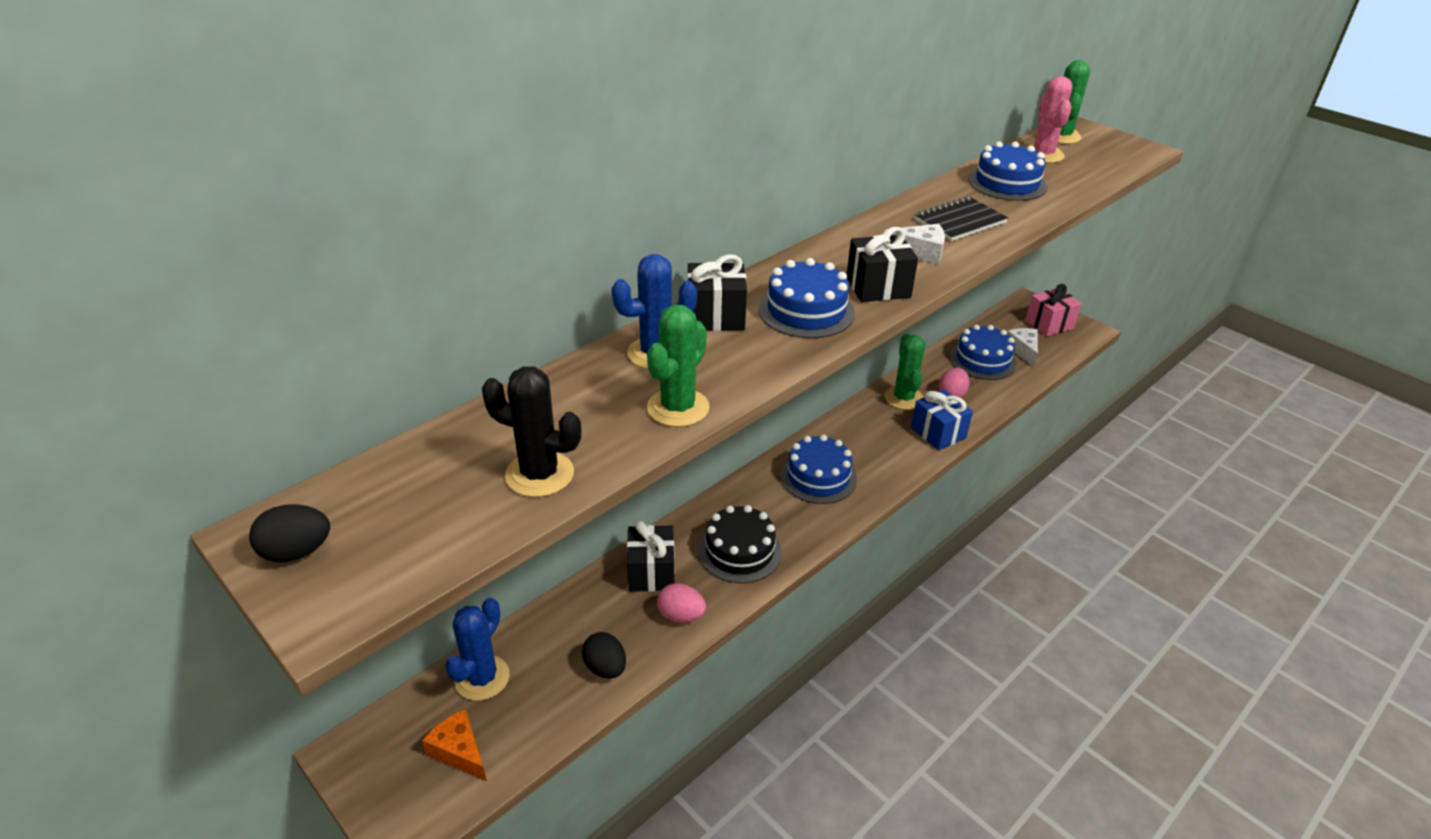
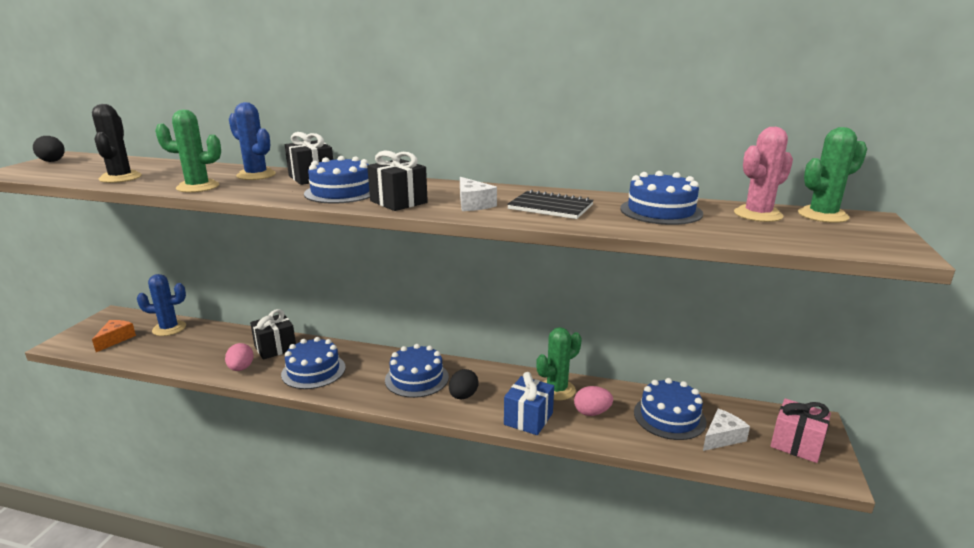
camera: 60 degrees right, 15 degrees down
black egg [582,632,626,679] -> black egg moved to [449,369,479,399]
black cake [698,505,782,583] -> blue cake [281,337,346,389]

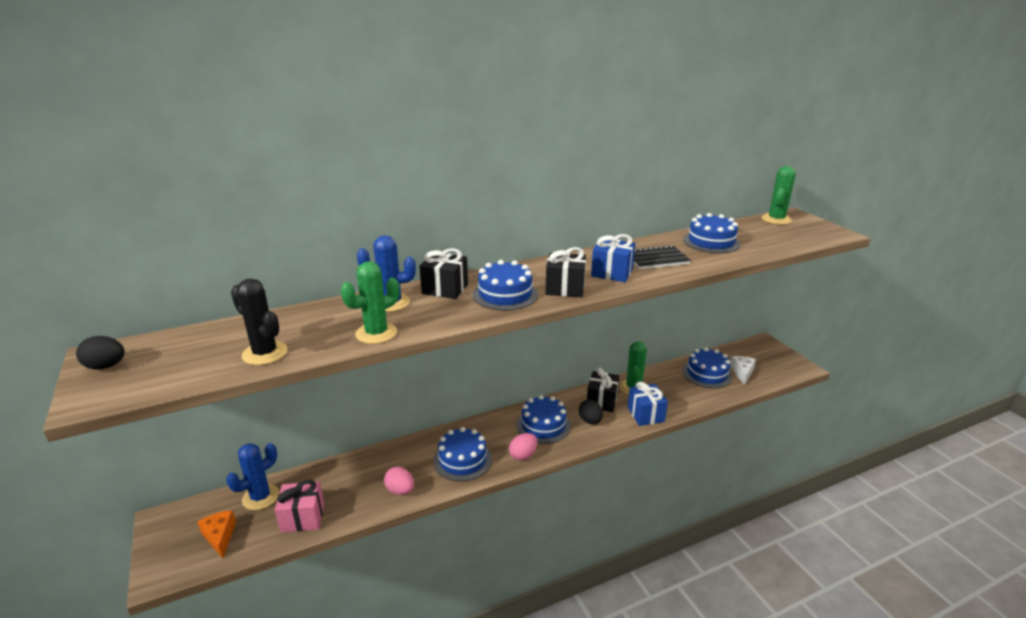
camera: 40 degrees left, 5 degrees up
black gift [250,309,296,360] -> black gift moved to [587,368,619,412]
white cheese [460,177,497,211] -> blue gift [591,234,635,282]
pink egg [574,386,613,416] -> pink egg moved to [509,433,537,461]
pink cactus [734,127,793,222] -> none
pink gift [771,398,831,463] -> pink gift moved to [275,479,324,533]

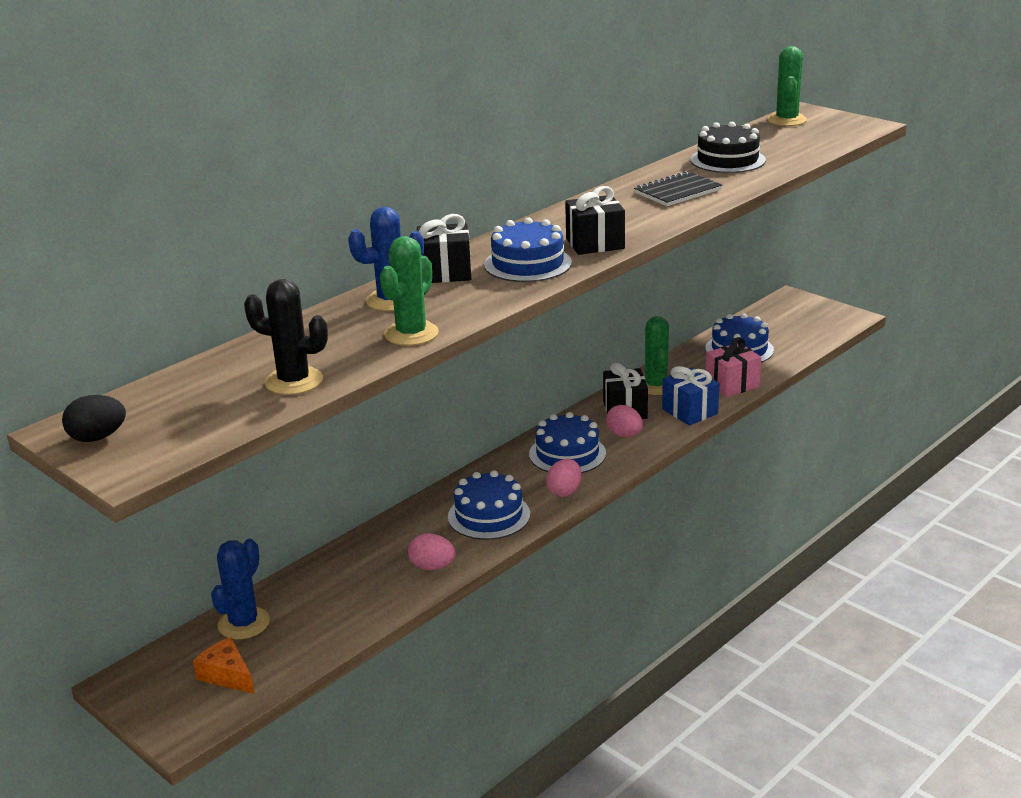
camera: 20 degrees left, 0 degrees up
pink gift [275,479,324,533] -> pink gift moved to [706,337,761,397]
black egg [579,400,603,425] -> pink egg [606,405,643,437]
blue gift [591,234,635,282] -> none
blue cake [683,213,740,253] -> black cake [691,122,766,173]
white cheese [730,356,756,385] -> none

